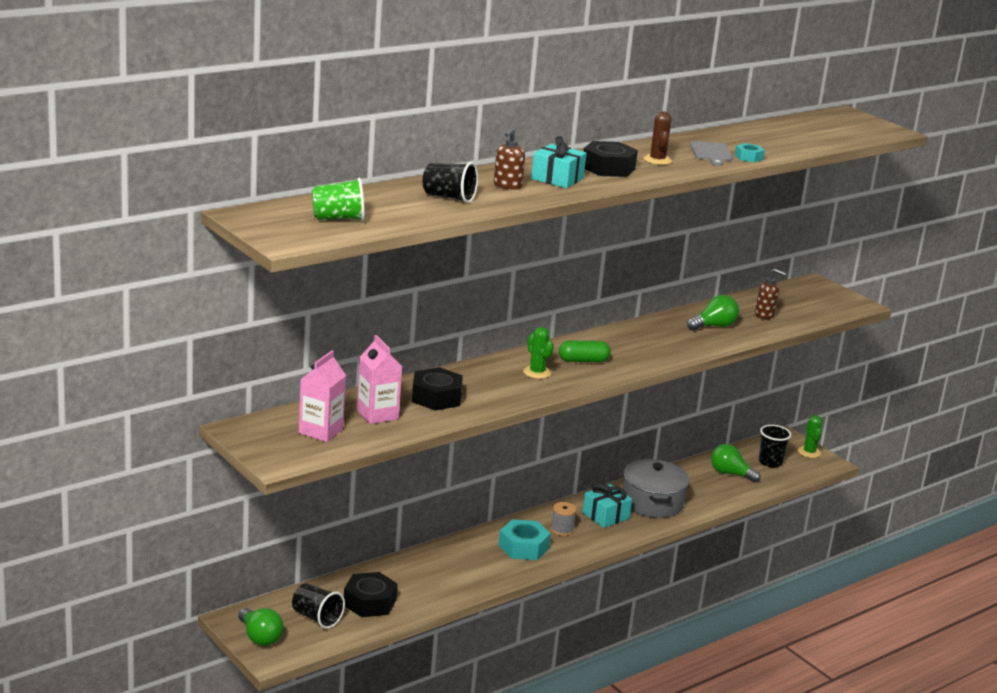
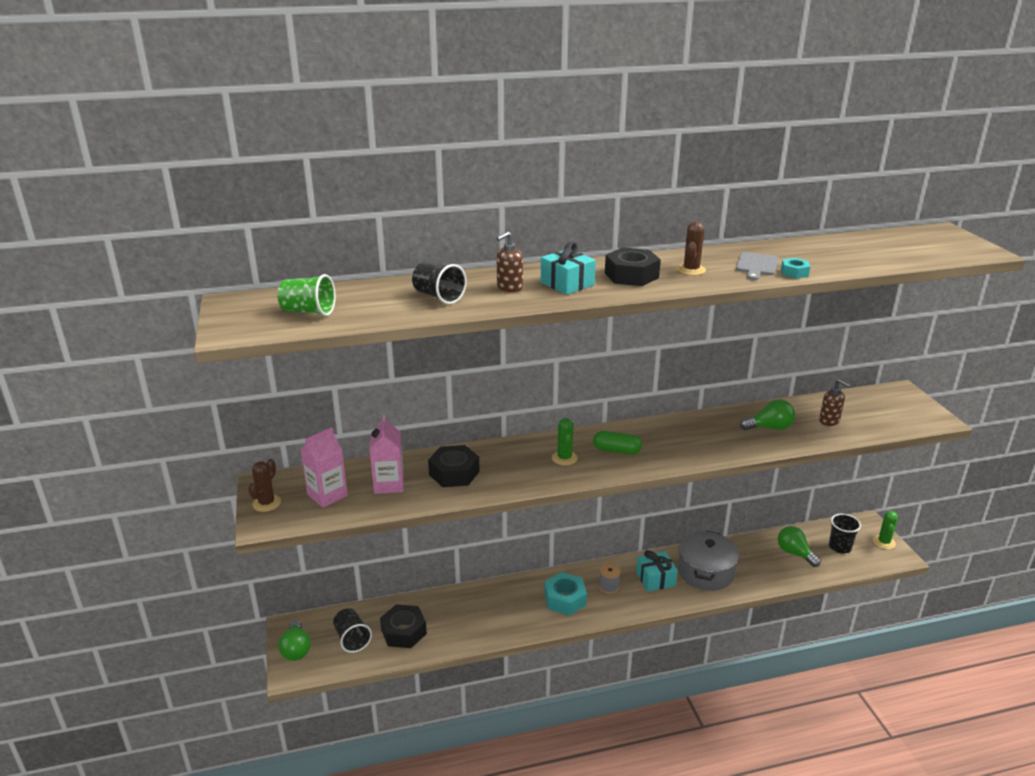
camera: 25 degrees right, 5 degrees up
none -> brown cactus [248,459,281,512]

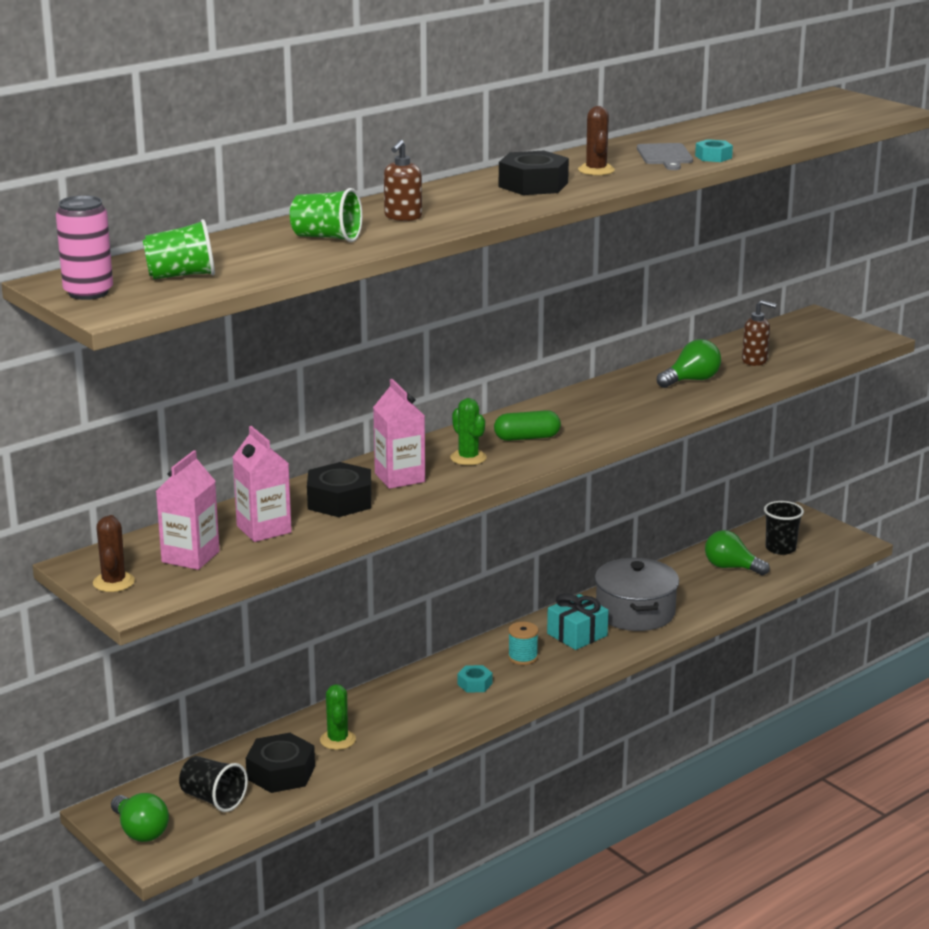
camera: 25 degrees left, 5 degrees down
black cup [412,262,467,304] -> green cup [290,188,362,242]
turquoise gift [541,242,596,295] -> none
turquoise nut [544,572,587,615] -> turquoise nut [457,665,493,693], size x0.54
grey spool [599,563,621,594] -> turquoise spool [508,622,539,665]
green cactus [873,511,898,549] -> green cactus moved to [320,684,356,750]
none -> pink can [56,195,113,300]
none -> pink carton [373,379,425,489]

